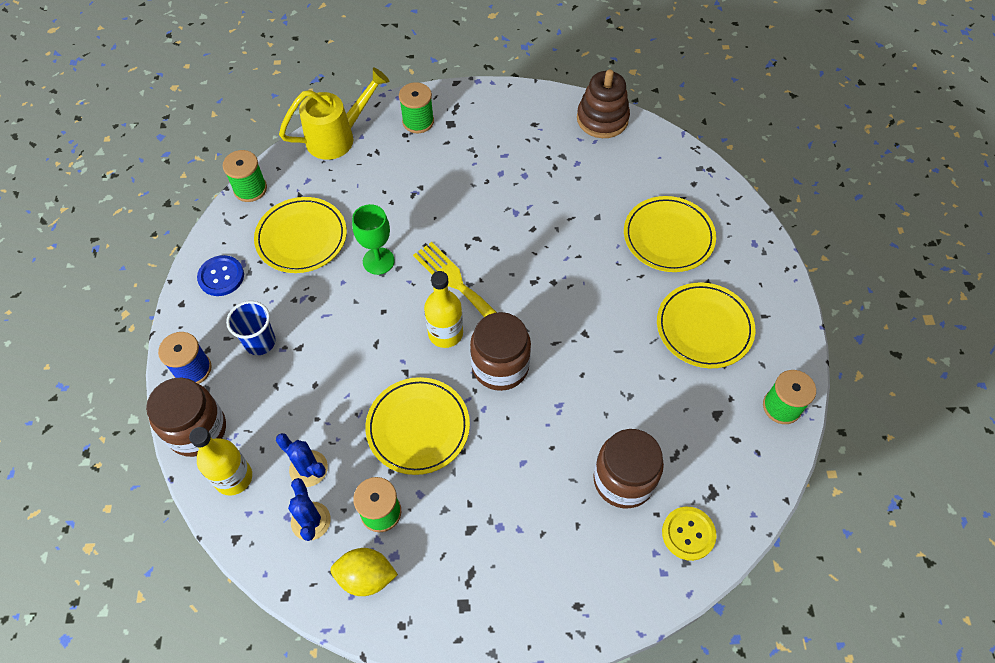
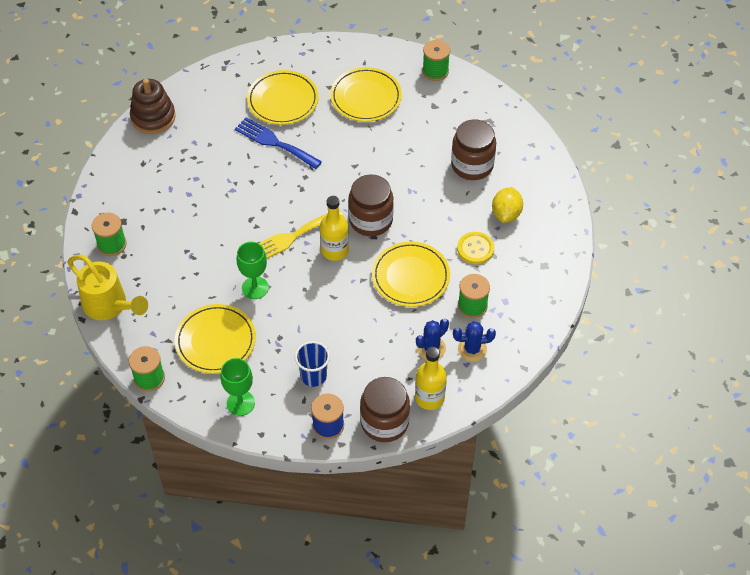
camera: 80 degrees left, 5 degrees down
blue button [197,255,244,296] -> green goblet [220,358,255,416]
yellow watering can [279,67,389,160] -> yellow watering can turned 150 degrees clockwise [67,254,148,320]
yellow lemon [330,548,398,596] -> yellow lemon moved to [492,187,523,223]
yellow button [662,506,716,561] -> yellow button moved to [457,232,494,264]
none -> blue fork [235,117,322,169]

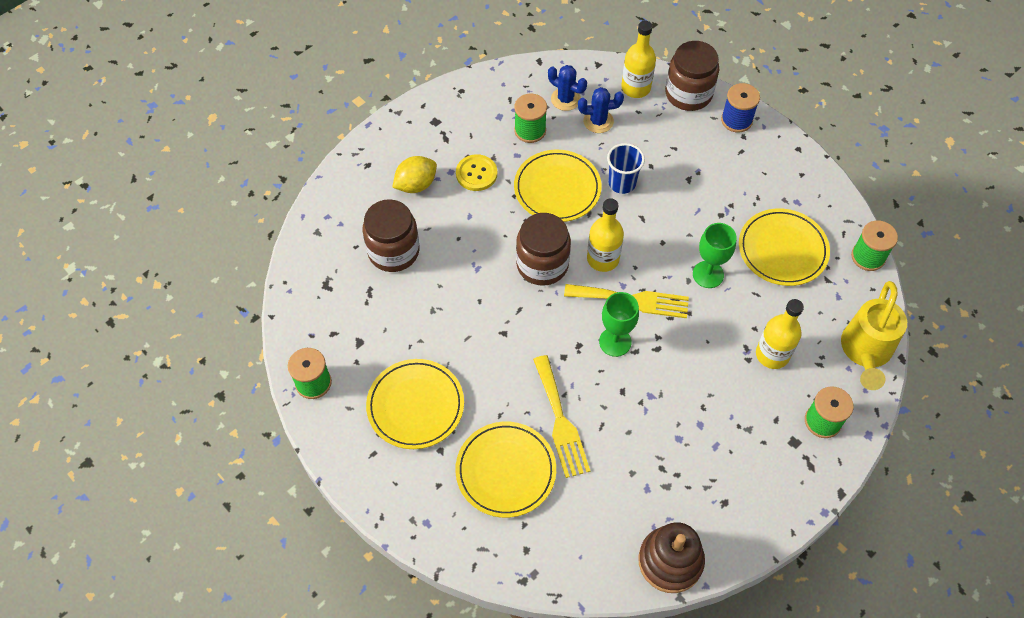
camera: 140 degrees left, 5 degrees up
yellow watering can [67,254,148,320] -> yellow watering can turned 150 degrees counterclockwise [841,281,907,390]
green goblet [220,358,255,416] -> green goblet moved to [599,292,639,357]
blue fork [235,117,322,169] -> yellow fork [533,355,590,478]
blue cup [295,341,330,387] -> blue cup moved to [607,143,645,194]
none -> yellow bottle [756,299,804,369]

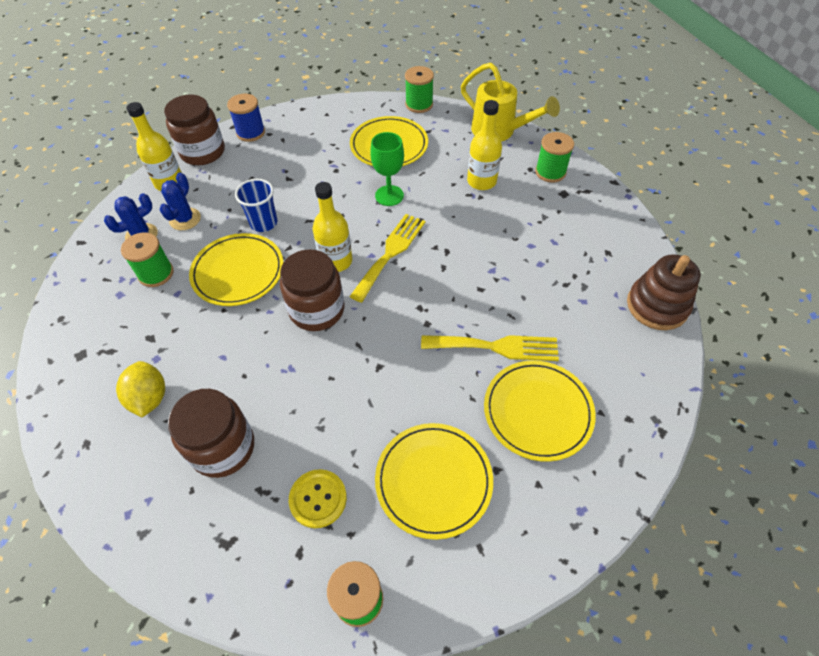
camera: 70 degrees left, 5 degrees down
yellow button [456,154,497,191] -> yellow button moved to [289,469,347,528]
green goblet [599,292,639,357] -> none

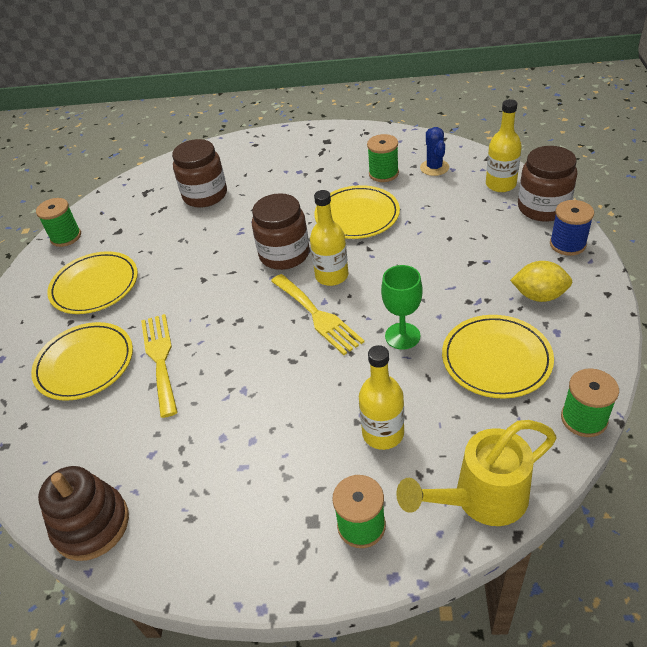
camera: 120 degrees right, 10 degrees down
yellow lemon [116,361,165,417] -> yellow lemon moved to [510,261,572,302]
blue cactus [159,172,201,230] -> none
blue cup [235,179,277,232] -> none
yellow button [289,469,347,528] -> none
yellow fork [421,335,559,361] -> yellow fork turned 135 degrees clockwise [141,314,178,418]

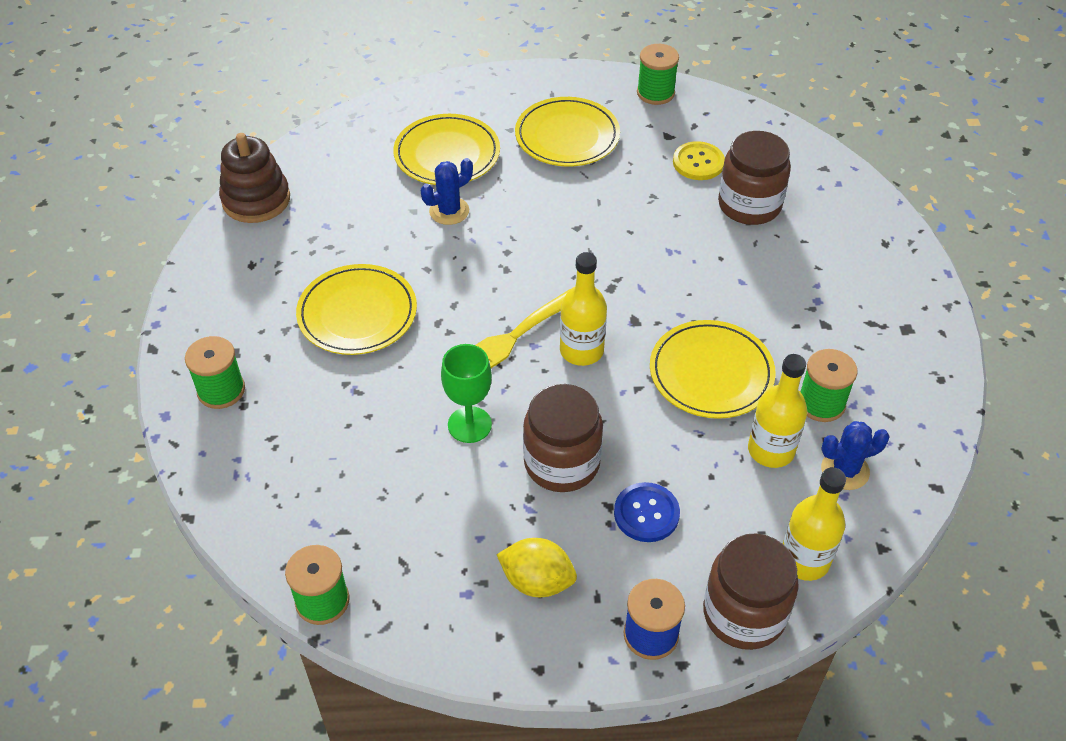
camera: 80 degrees right, 5 degrees up
yellow fork [141,314,178,418] -> blue cactus [421,158,473,225]
brown jar [252,193,309,270] -> brown jar moved to [523,384,603,492]
yellow bottle [359,345,404,450] -> yellow bottle moved to [748,354,807,468]
yellow watering can [396,420,556,526] -> none
yellow plate [442,315,554,399] -> yellow plate moved to [296,264,417,355]
yellow lemon [510,261,572,302] -> yellow lemon turned 75 degrees counterclockwise [497,538,577,597]
none -> blue button [614,482,680,542]
none -> yellow button [673,141,725,180]

